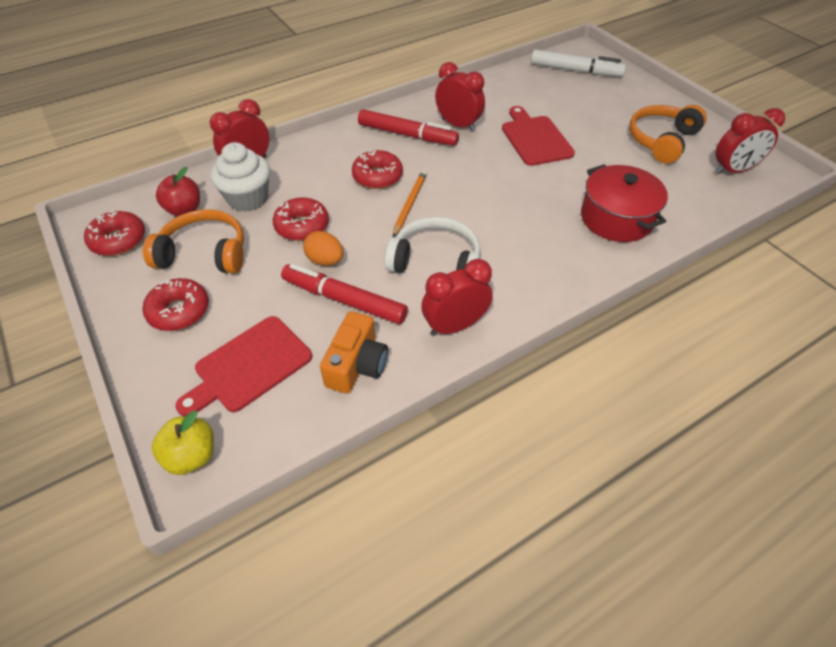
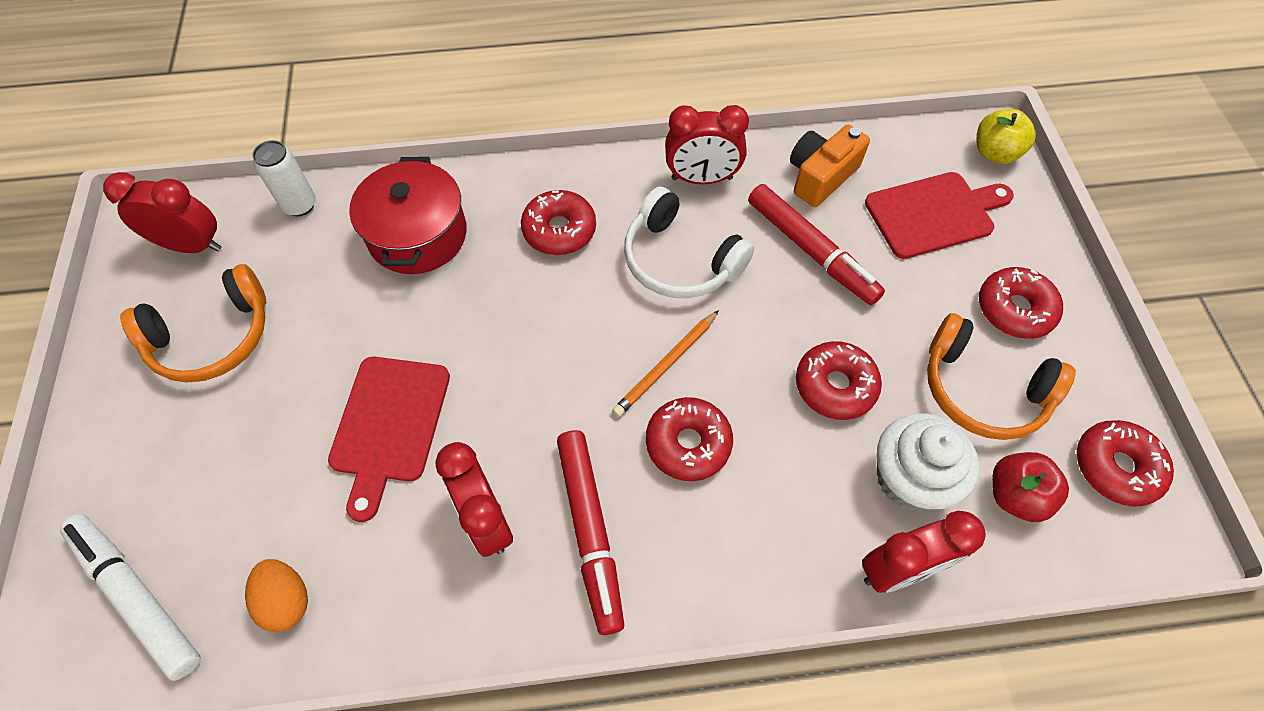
camera: 155 degrees left, 10 degrees up
orange egg [303,231,344,266] -> orange egg moved to [245,559,308,632]
red marker [358,109,459,146] -> red marker turned 150 degrees counterclockwise [557,430,624,635]
none -> white can [252,140,316,216]
none -> red donut [521,190,596,255]

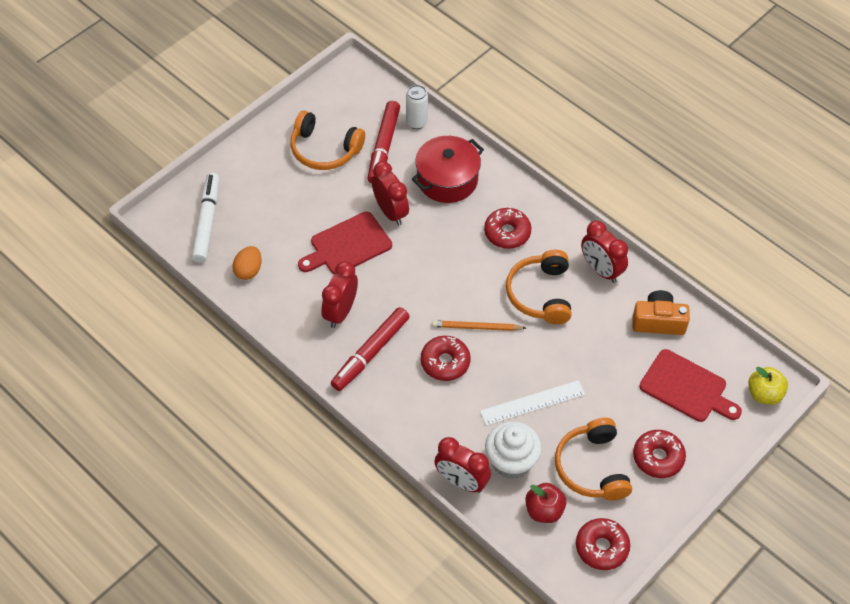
camera: 50 degrees right, 5 degrees down
red clock [103,172,221,253] -> red clock moved to [372,161,409,226]
white headphones [624,186,754,298] -> orange headphones [506,250,572,324]
red marker [748,184,885,305] -> red marker moved to [367,101,400,184]
red donut [796,341,882,420] -> white ruler [480,380,585,426]

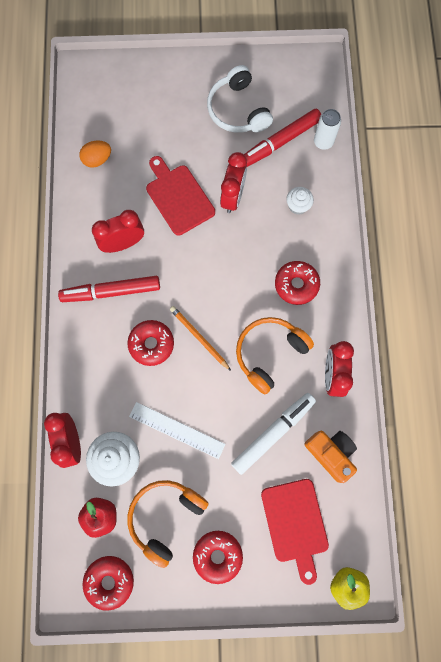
camera: 45 degrees right, 20 degrees up
white marker [192,173,219,263] -> white marker moved to [231,393,316,475]
orange headphones [290,110,365,170] -> white headphones [207,65,273,133]
red cutting board [298,212,392,274] -> red cutting board turned 45 degrees clockwise [146,156,215,236]
red pot [412,136,484,203] -> white cupcake [286,187,314,215]

